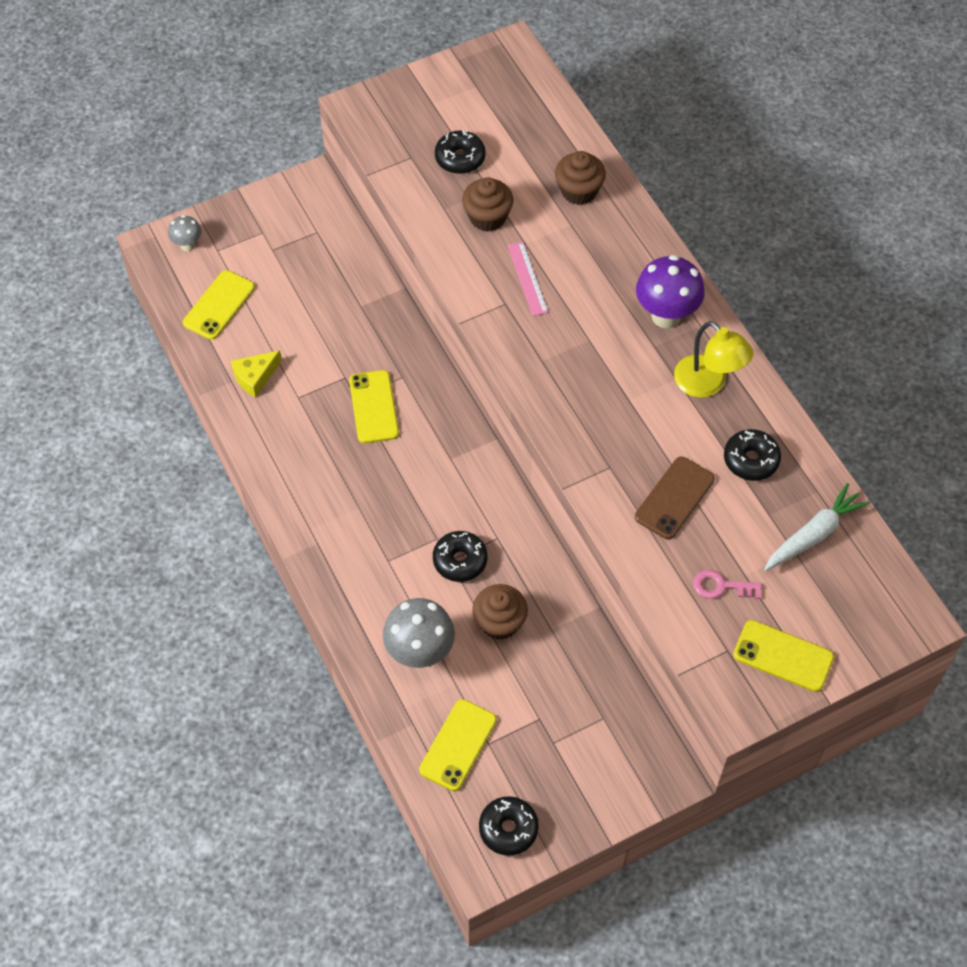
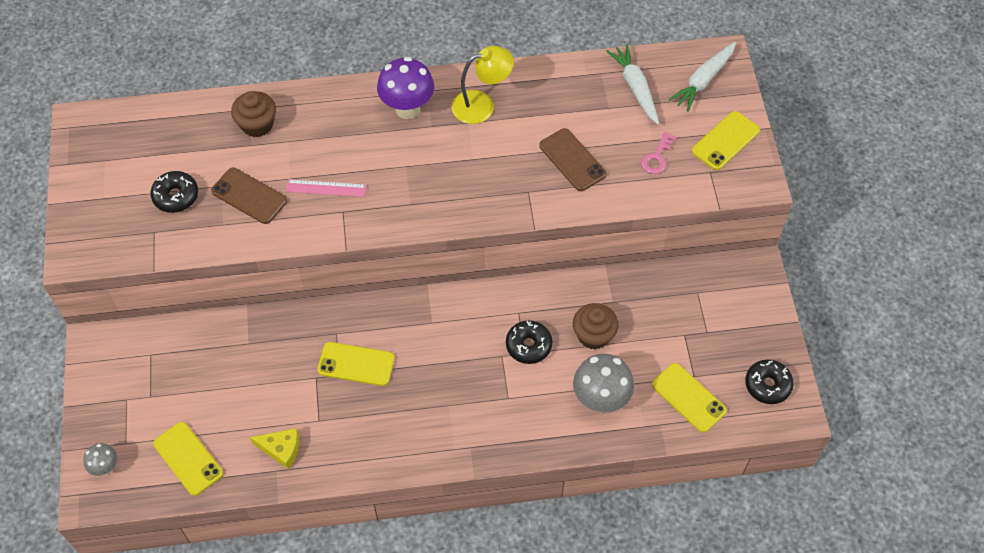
camera: 70 degrees left, 0 degrees up
yellow cheese [231,350,282,398] -> yellow cheese turned 60 degrees counterclockwise [250,428,299,470]
brown cupcake [462,177,513,231] -> brown phone [211,168,287,224]
black donut [724,429,781,481] -> none
none -> white carrot [669,42,736,111]

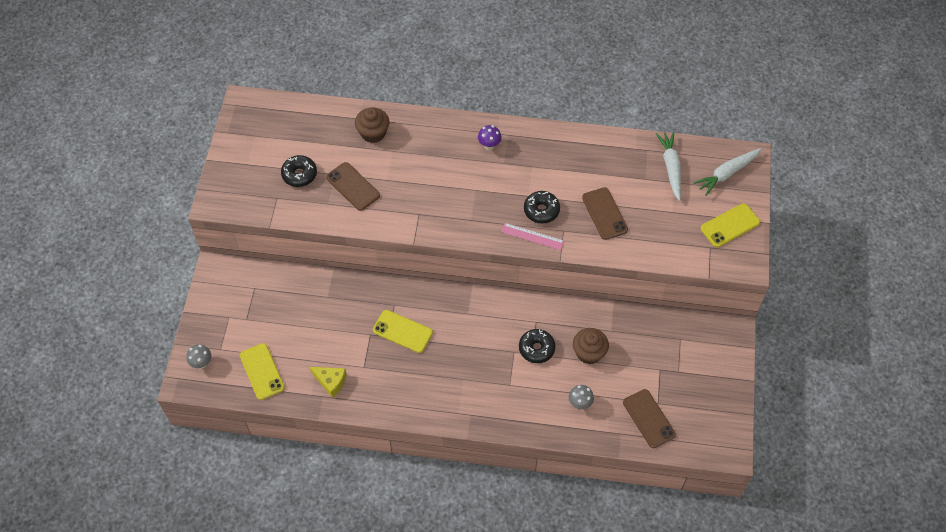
camera: 15 degrees right, 0 degrees up
pink ruler [286,179,367,197] -> pink ruler moved to [501,223,564,250]
purple mushroom [377,57,434,119] -> purple mushroom [478,125,502,150], size x0.53
yellow lamp [452,46,514,124] -> none
grey mushroom [573,354,634,413] -> grey mushroom [569,385,594,409], size x0.53
pink key [641,132,676,174] -> none
yellow phone [652,363,727,433] -> brown phone [623,389,676,448]
black donut [745,359,794,404] -> black donut moved to [524,191,560,224]

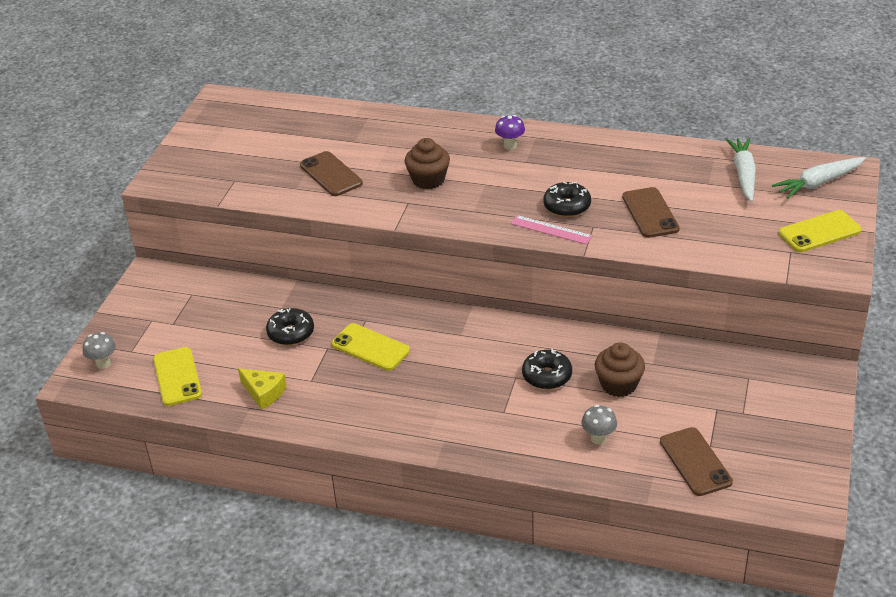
camera: 10 degrees right, 20 degrees down
black donut [281,155,317,187] -> black donut moved to [266,308,314,345]
brown cupcake [355,108,389,143] -> brown cupcake moved to [405,138,450,190]

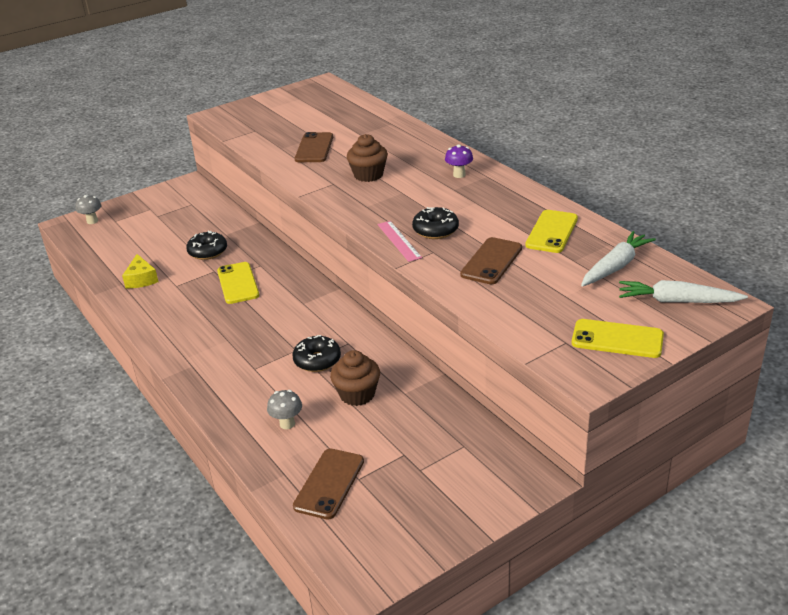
camera: 40 degrees right, 5 degrees down
yellow phone [153,347,202,406] -> yellow phone moved to [525,210,578,253]

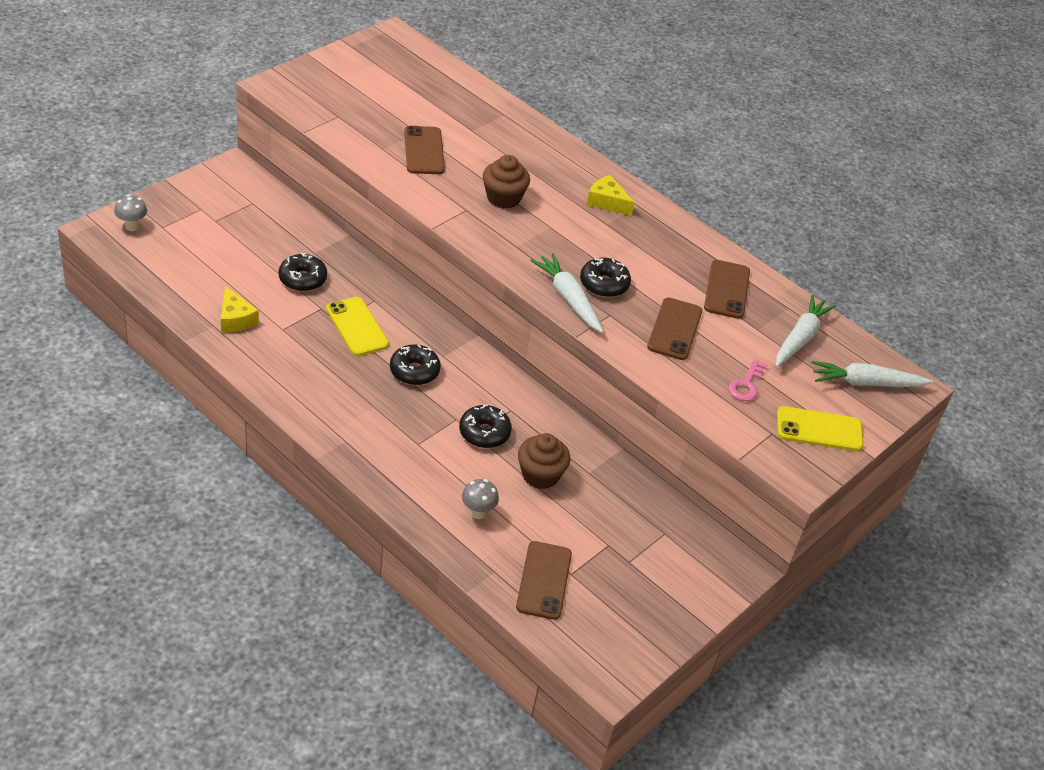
camera: 20 degrees left, 10 degrees up
pink ruler [378,221,422,262] -> white carrot [531,253,604,333]
purple mushroom [445,145,473,178] -> yellow cheese [586,175,635,216]
yellow phone [525,210,578,253] -> brown phone [704,260,750,319]
none -> black donut [390,344,441,385]
none -> pink key [729,359,768,401]

